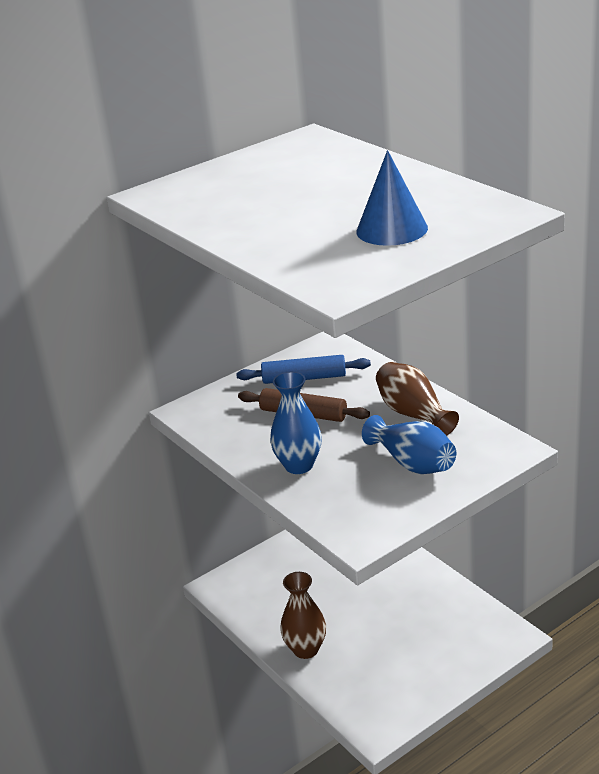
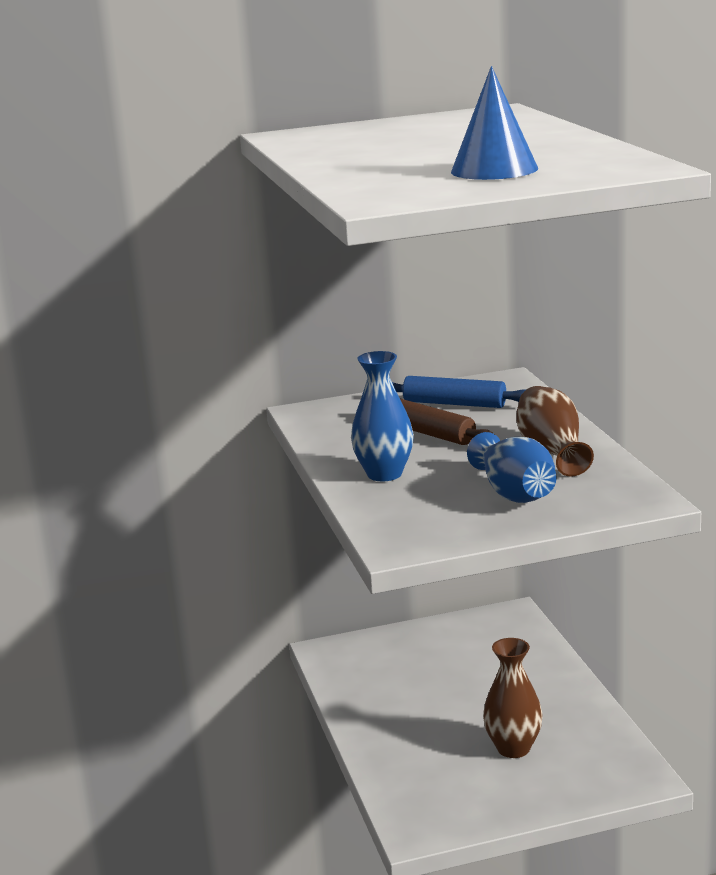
camera: 20 degrees right, 10 degrees down
brown vase [280,572,326,659] -> brown vase moved to [483,638,543,758]

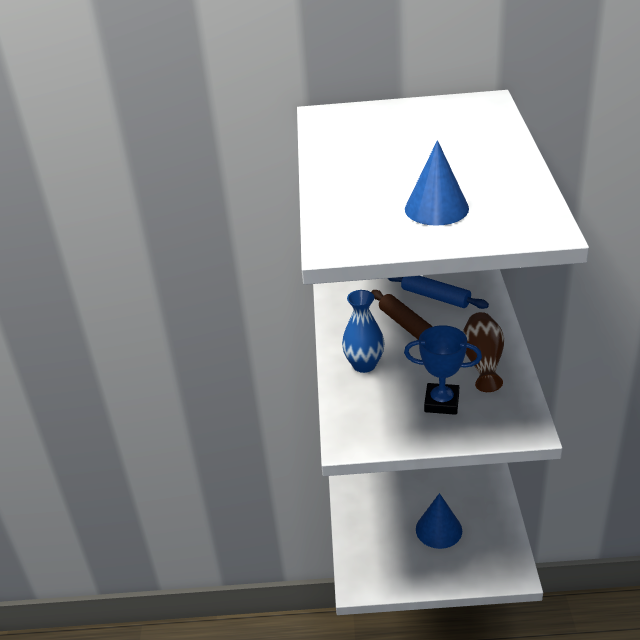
camera: 15 degrees right, 15 degrees up
blue vase [467,432,557,503] -> blue trophy [404,325,482,415]
brown vase [483,638,543,758] -> blue cone [416,493,462,549]

